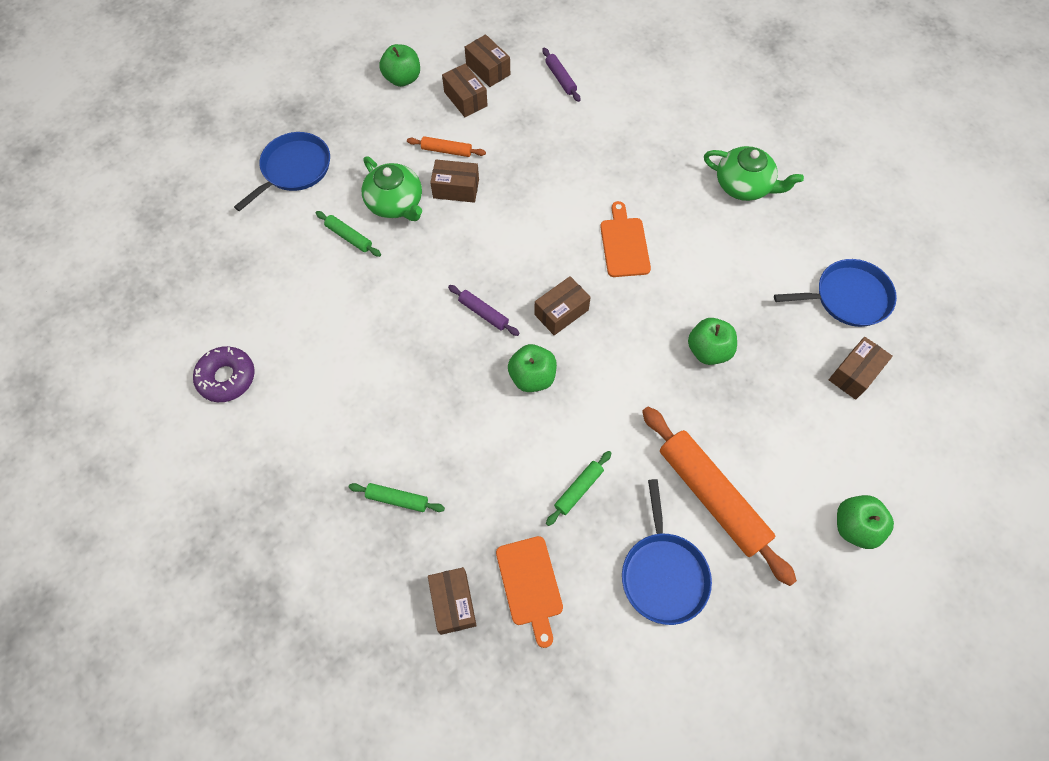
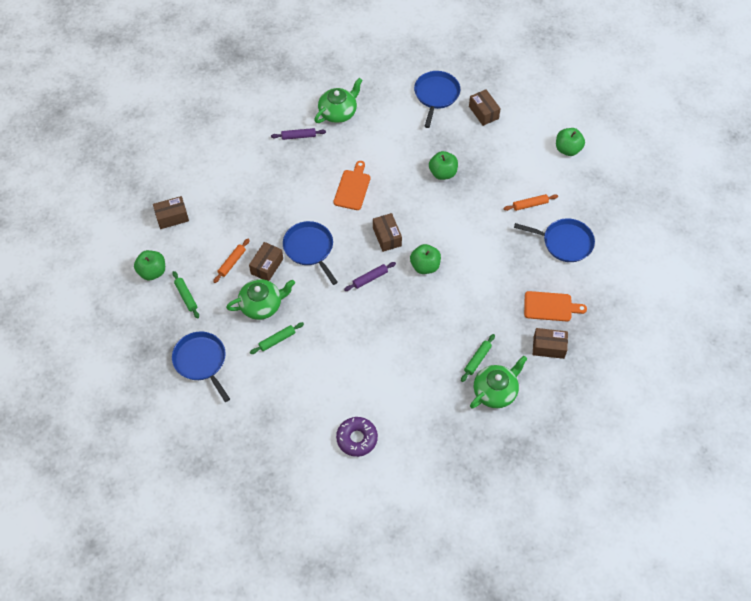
camera: 70 degrees left, 5 degrees down
brown box [442,64,488,117] -> none
purple rolling pin [542,48,580,102] -> purple rolling pin moved to [271,128,326,140]
green rolling pin [546,451,611,526] -> green rolling pin moved to [172,271,199,318]
orange cutting board [600,201,651,277] -> orange cutting board turned 90 degrees clockwise [334,161,371,210]
orange rolling pin [642,407,797,586] -> orange rolling pin [503,194,558,211], size x0.46
none -> blue pan [283,221,338,285]
none -> green teapot [470,356,527,409]

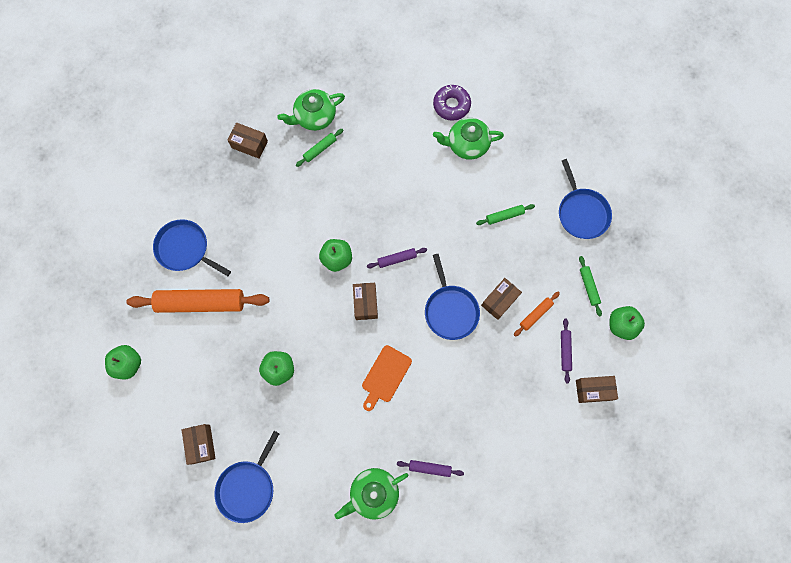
camera: 165 degrees left, 15 degrees up
green teapot [226,279,295,320] -> green teapot moved to [433,118,504,160]
orange rolling pin [503,194,558,211] -> orange rolling pin [126,289,269,313], size x2.20
orange cutting board [524,291,587,321] -> none
none -> purple rolling pin [561,319,572,384]

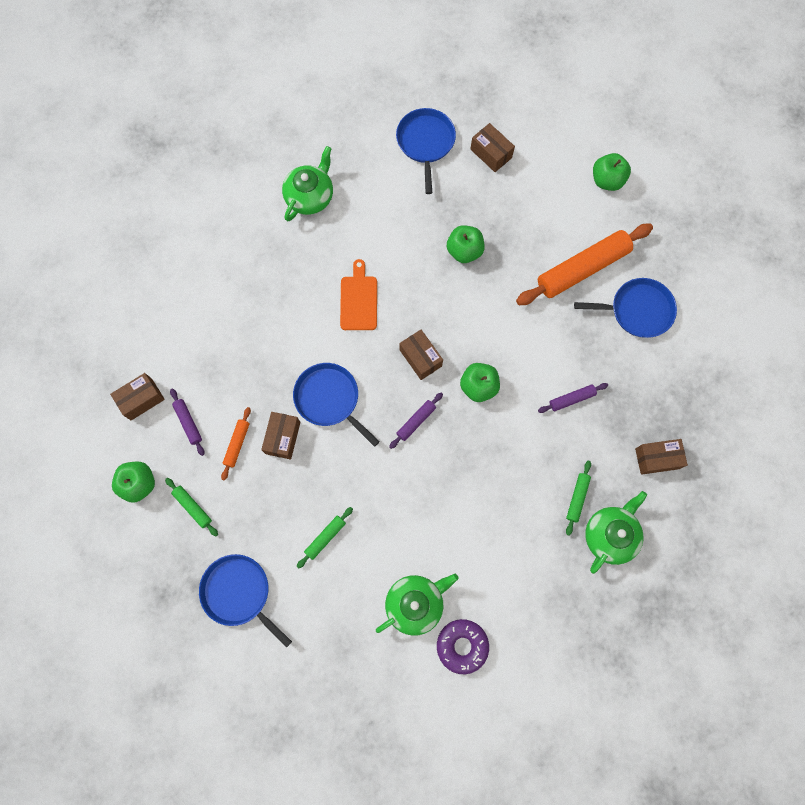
camera: 150 degrees right, 0 degrees up
purple rolling pin [397,460,464,477] -> purple rolling pin moved to [538,383,608,413]

